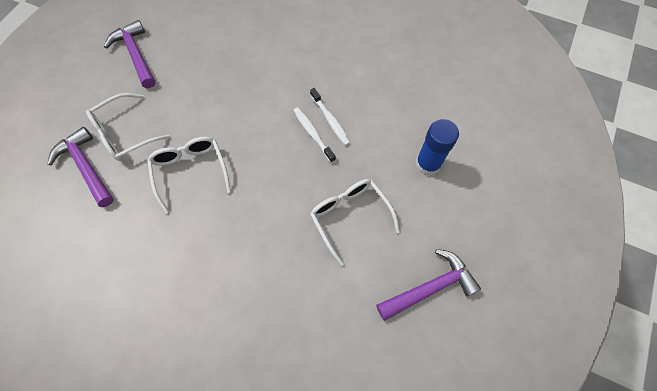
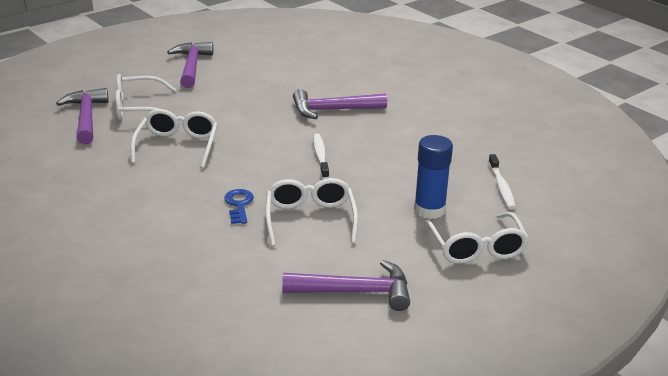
camera: 25 degrees right, 35 degrees down
white toothbrush [310,88,350,146] -> white toothbrush moved to [488,154,516,209]
none -> blue key [224,189,254,224]
none -> purple hammer [293,89,387,119]
none -> white glasses [423,212,529,264]

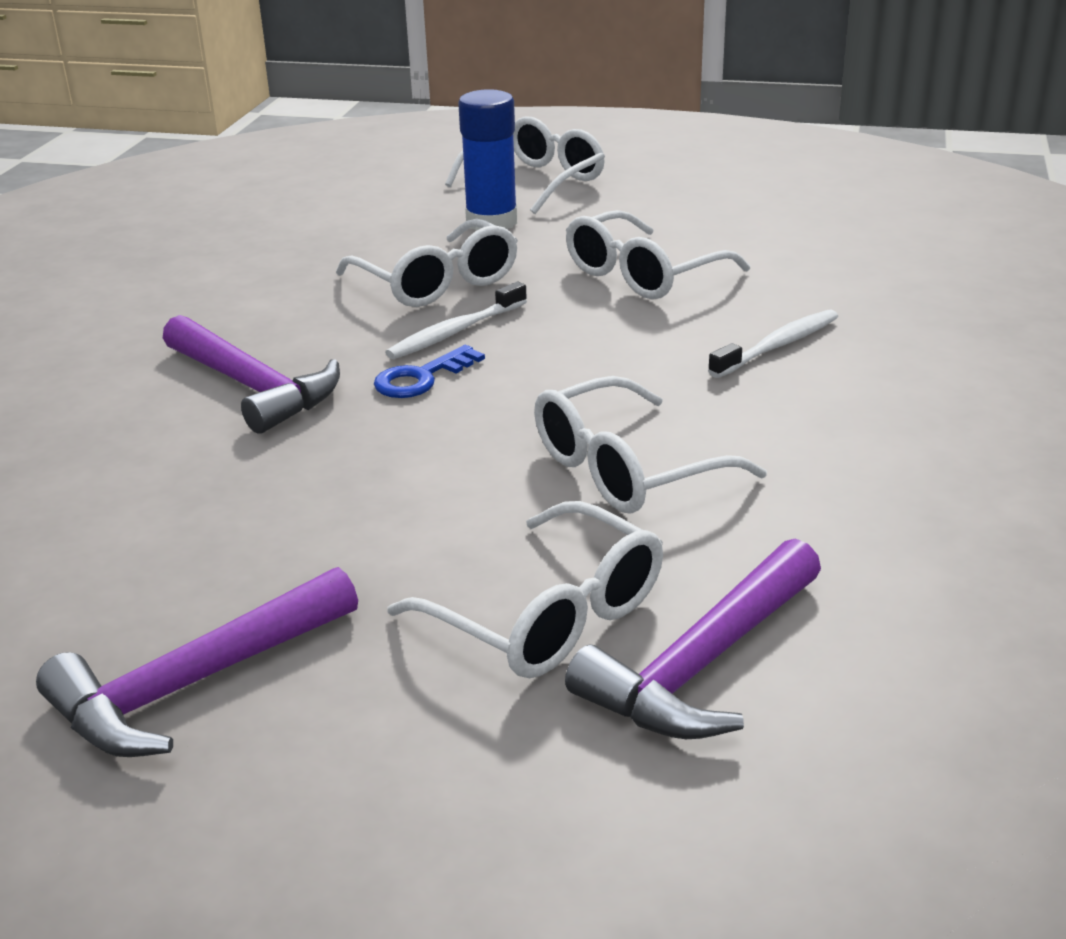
camera: 125 degrees left, 0 degrees up
blue key [224,189,254,224] -> blue key moved to [374,345,485,398]
purple hammer [282,260,410,311] -> none
white toothbrush [488,154,516,209] -> white toothbrush moved to [708,310,838,378]
none -> white glasses [336,219,518,307]

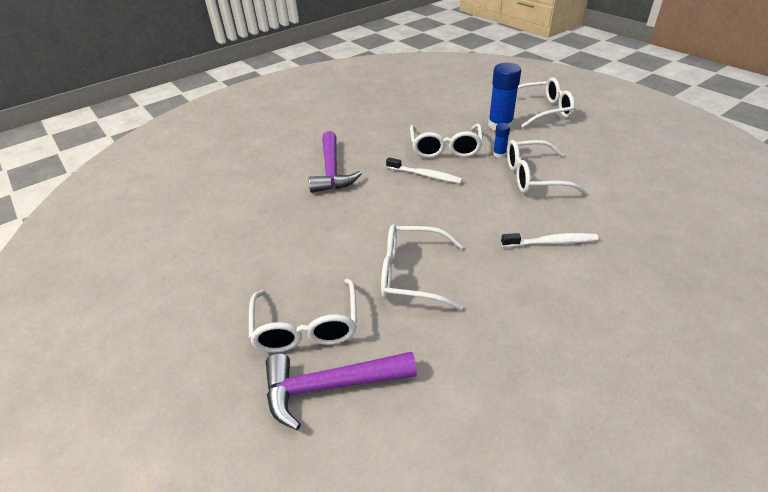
camera: 40 degrees right, 10 degrees up
purple hammer [36,567,358,757] -> none
blue key [374,345,485,398] -> none
white toothbrush [385,282,527,359] -> white toothbrush turned 150 degrees counterclockwise [386,157,462,184]
none -> blue glue stick [493,123,510,158]

